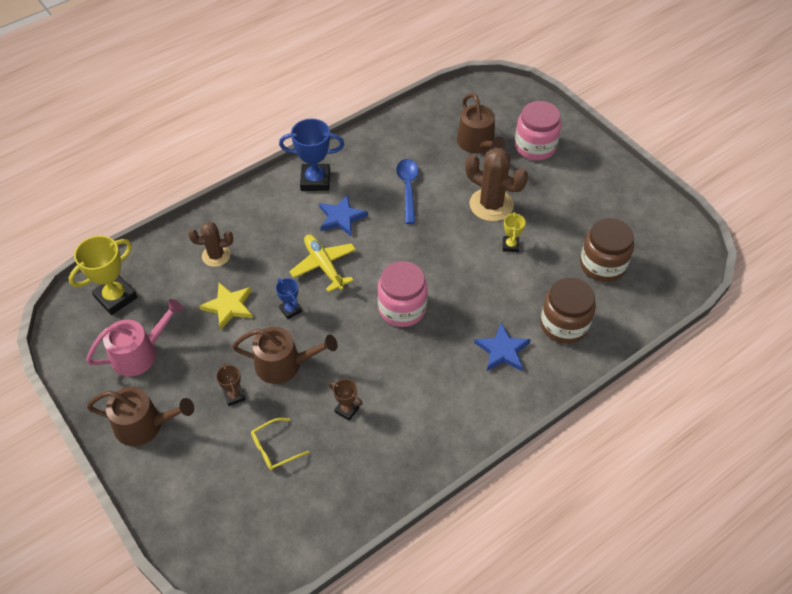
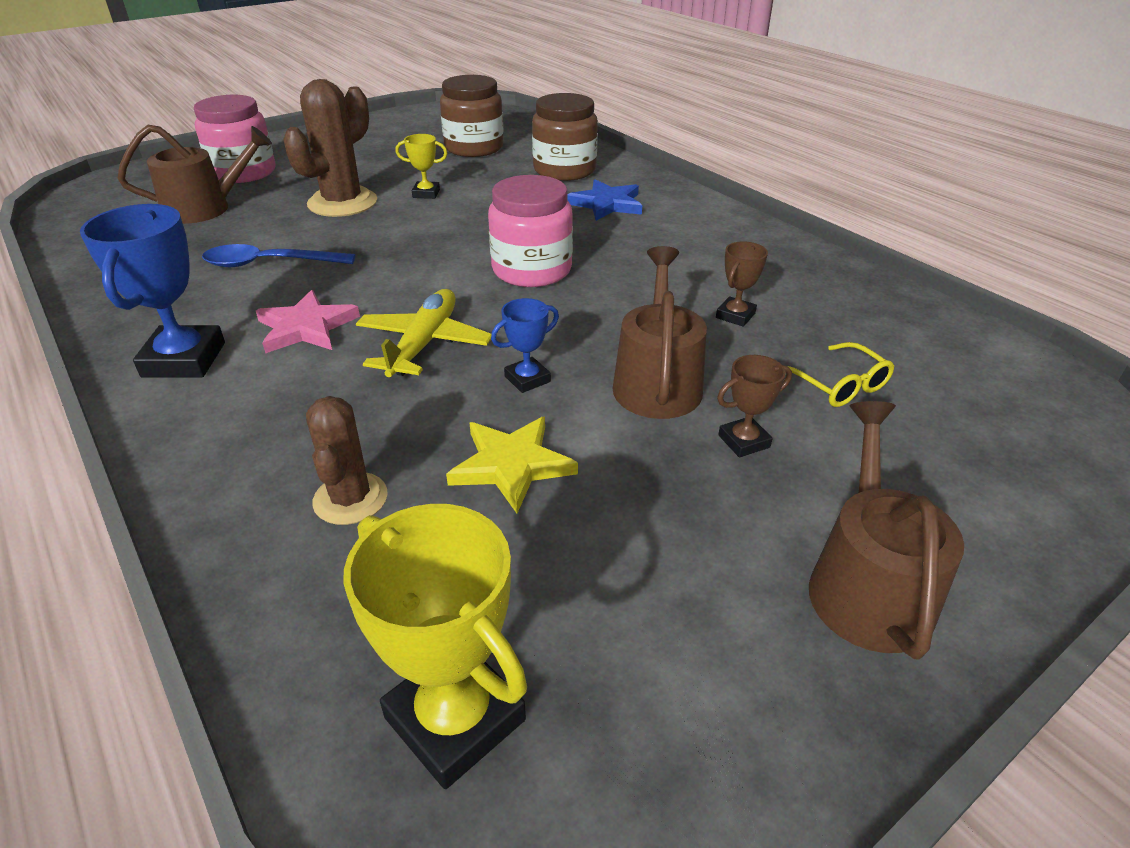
camera: 90 degrees left, 15 degrees down
pink watering can [86,299,183,377] -> none
yellow plane [289,235,356,292] -> yellow plane turned 135 degrees clockwise [356,289,491,377]
blue star [319,195,368,236] -> pink star [256,290,360,353]

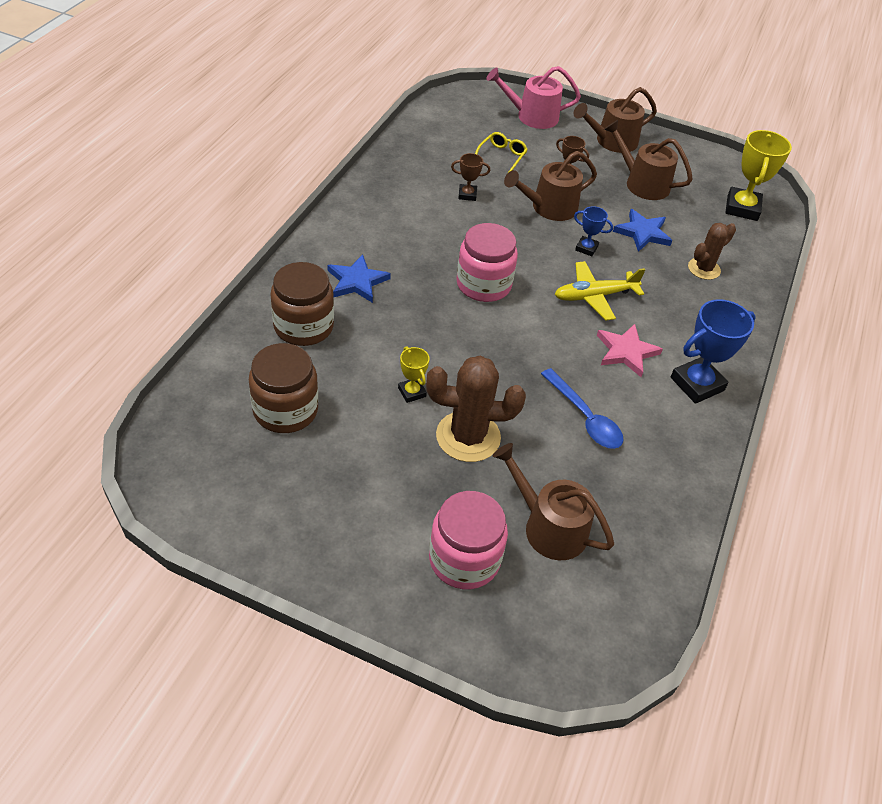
camera: 125 degrees left, 10 degrees up
yellow star [446,417,578,513] -> blue star [613,209,672,252]
none -> pink watering can [486,66,581,129]
none -> brown watering can [604,120,693,200]

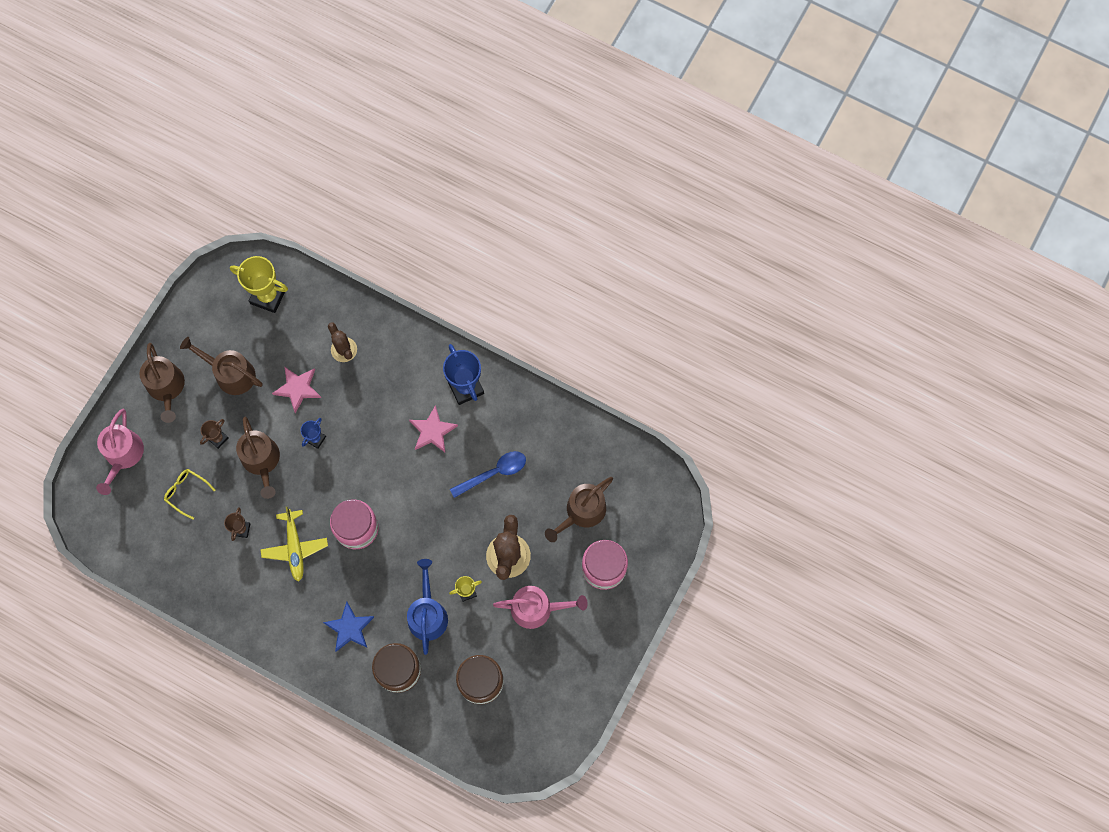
camera: 80 degrees left, 25 degrees up
yellow plane [555,261,646,320] -> yellow plane moved to [260,507,328,582]
brown watering can [604,120,693,200] -> brown watering can turned 75 degrees clockwise [180,337,263,395]
blue star [613,209,672,252] -> pink star [272,366,321,413]
none -> blue watering can [407,559,448,655]
none -> pink watering can [493,586,588,629]

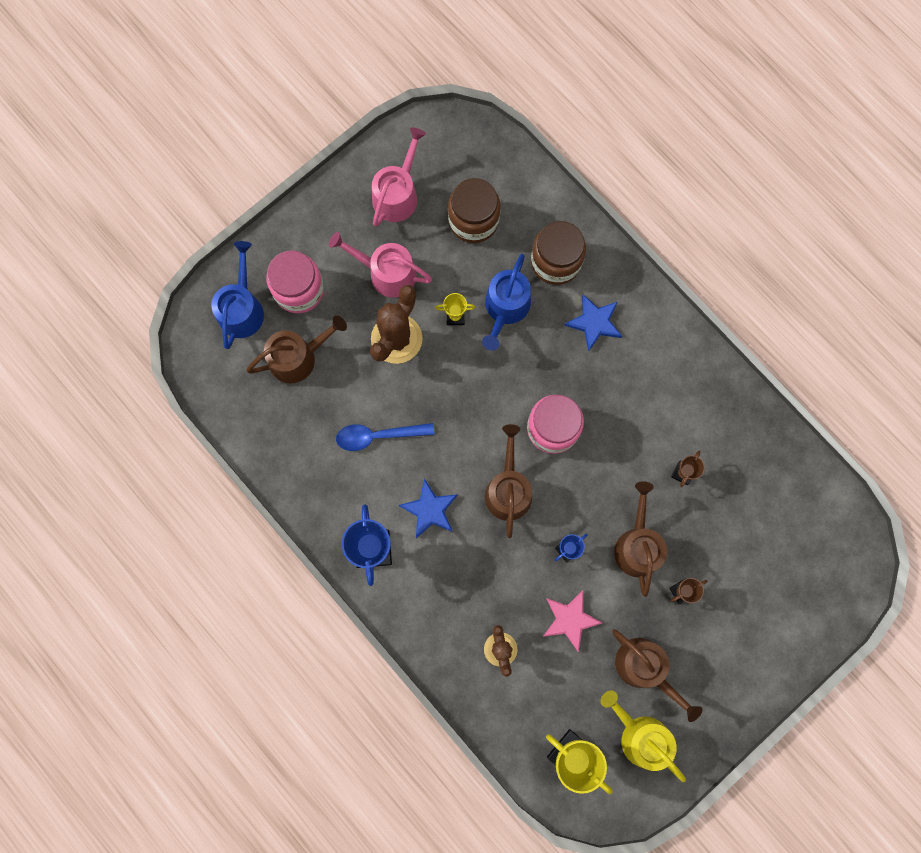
camera: 160 degrees left, 5 degrees up
pink watering can [96,409,144,495] -> pink watering can moved to [372,127,426,227]
brown watering can [139,343,185,423] -> brown watering can moved to [485,424,532,538]
yellow glasses [164,469,216,519] -> none
yellow plane [260,507,328,582] -> none
pink star [409,405,458,452] -> blue star [399,479,458,538]
none -> blue watering can [211,241,264,349]
none -> yellow watering can [600,691,686,782]

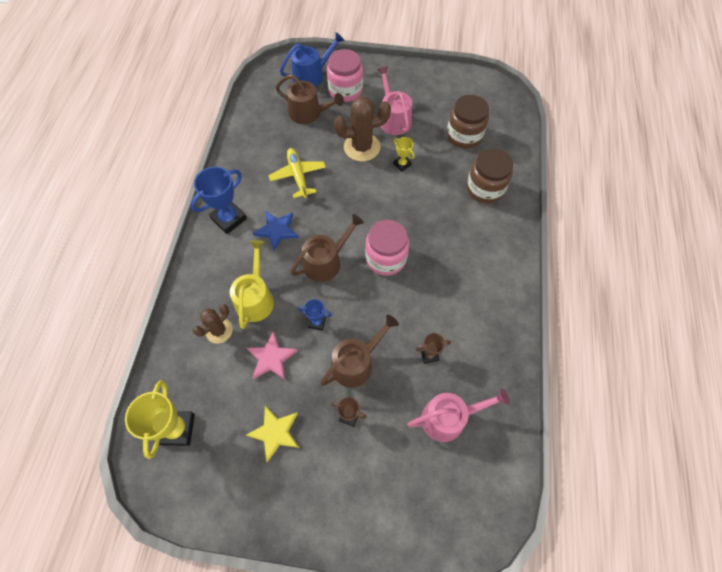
camera: 50 degrees right, 15 degrees down
blue spoon [336,423,435,451] -> yellow plane [268,148,326,198]
pink watering can [372,127,426,227] -> pink watering can moved to [407,388,510,442]
blue watering can [482,254,531,351] -> none
blue star [564,294,622,352] -> none
yellow watering can [600,691,686,782] -> yellow watering can moved to [230,240,274,329]
brown watering can [612,629,702,722] -> yellow star [246,406,299,462]

